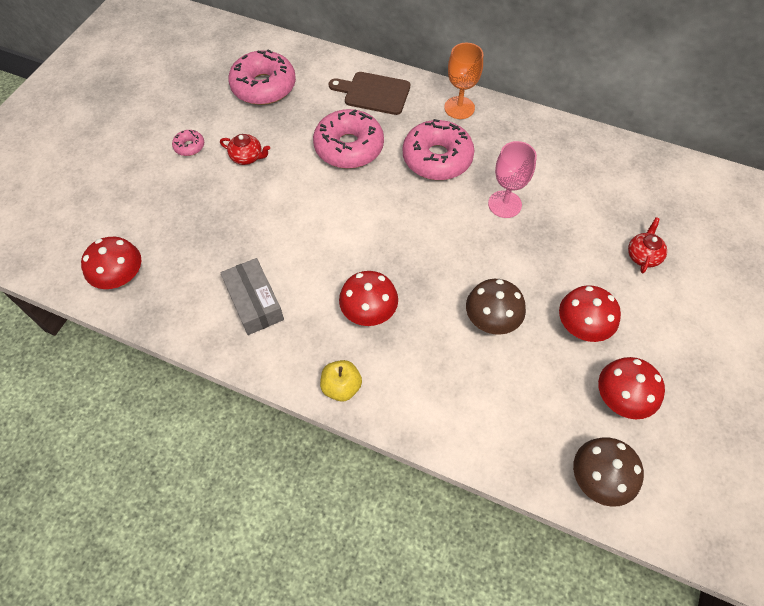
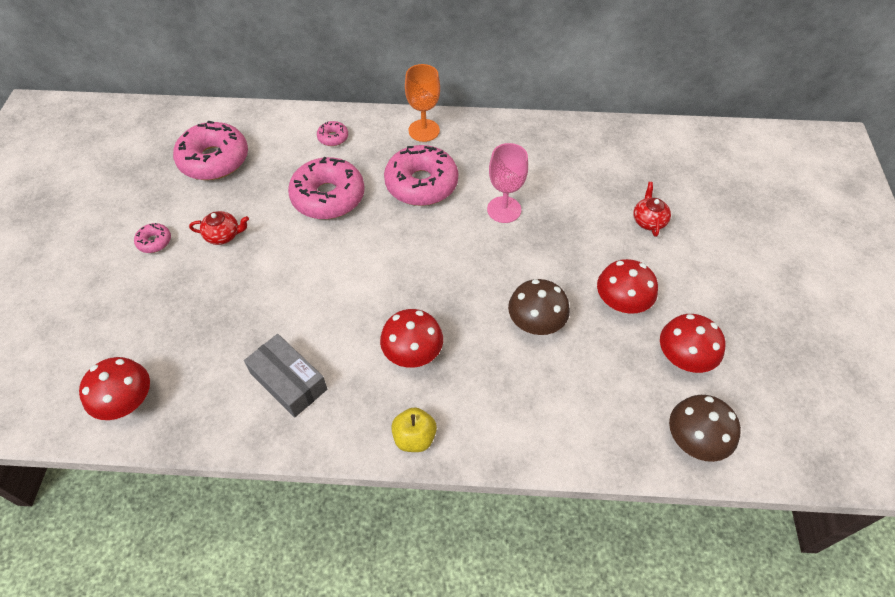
camera: 20 degrees left, 5 degrees down
brown cutting board [329,72,410,115] -> pink donut [317,121,348,146]

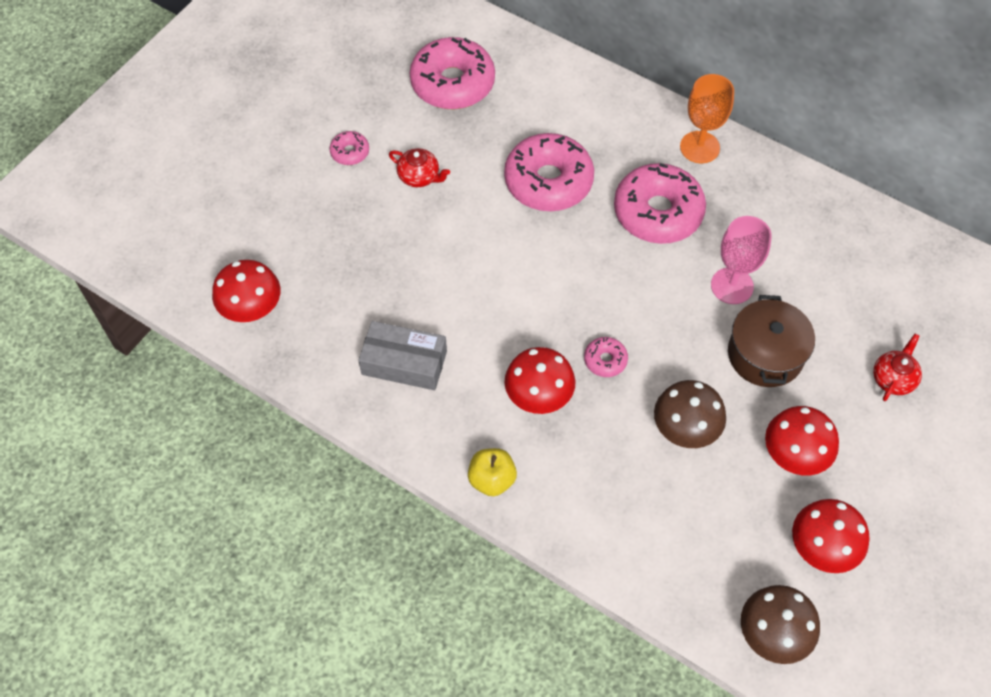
camera: 30 degrees right, 5 degrees up
grey box [244,334,327,418] -> grey box turned 60 degrees counterclockwise [358,321,447,390]
pink donut [317,121,348,146] -> pink donut moved to [584,337,628,377]
none -> brown pot [728,295,815,387]

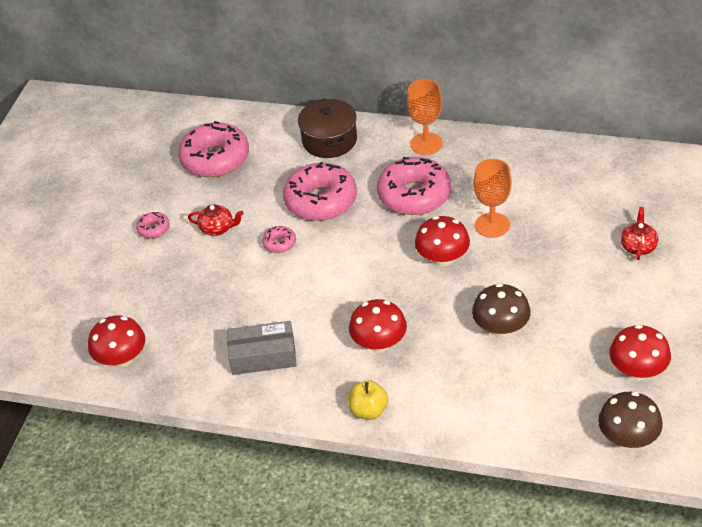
camera: 15 degrees left, 15 degrees down
pink donut [584,337,628,377] -> pink donut moved to [262,226,296,253]
pink goblet [711,216,772,304] -> orange goblet [474,159,512,238]
brown pot [728,295,815,387] -> brown pot moved to [298,99,357,158]
red mushroom [765,406,839,475] -> red mushroom moved to [415,216,470,267]

